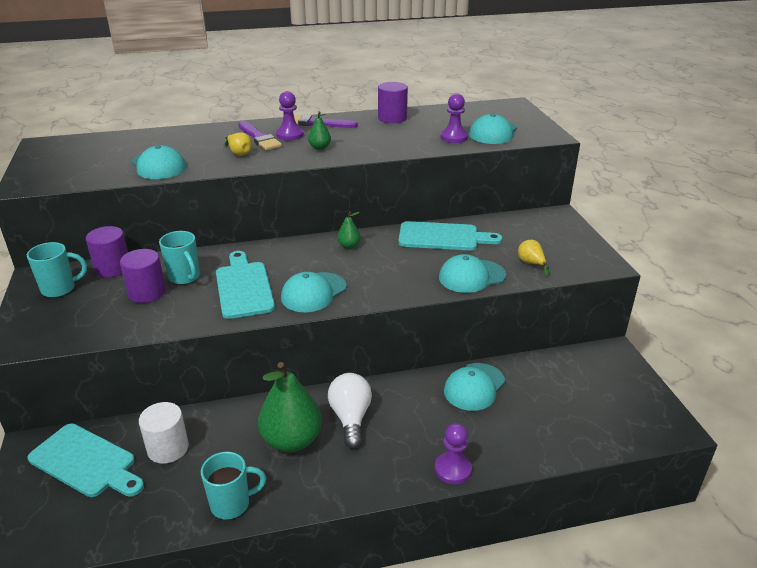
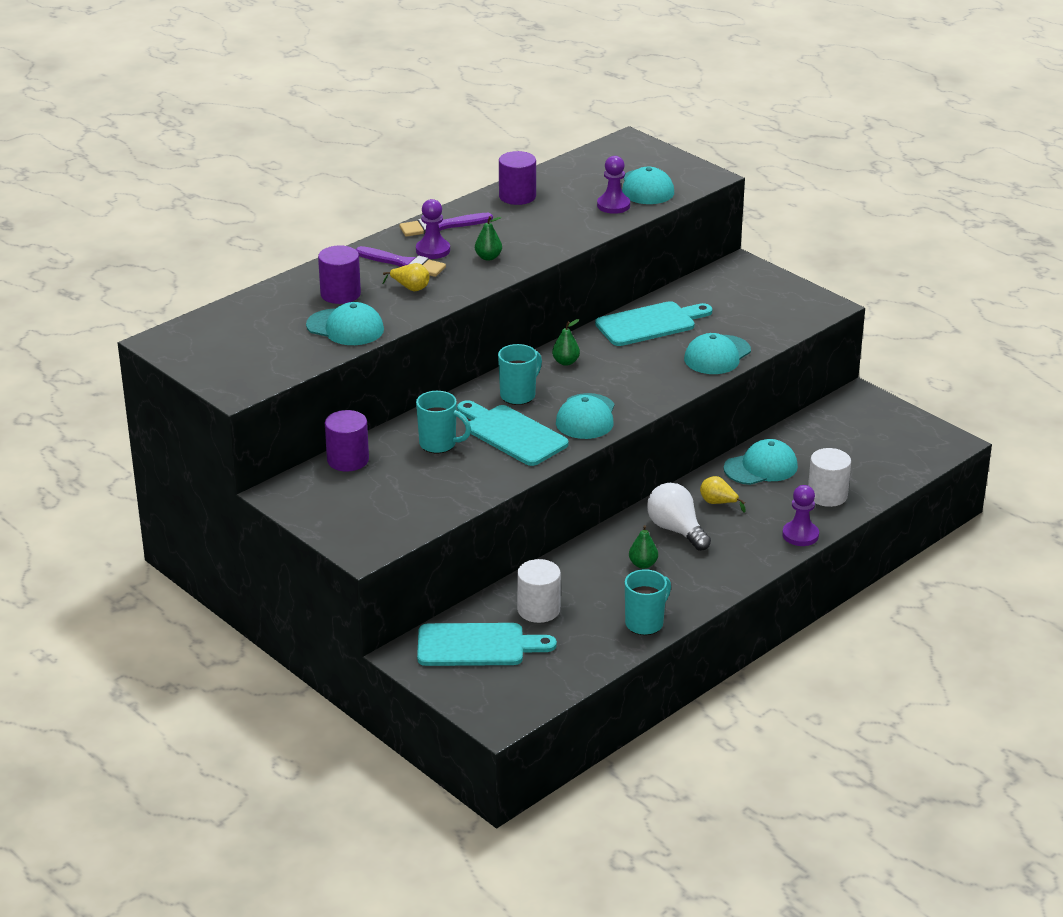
camera: 30 degrees left, 0 degrees up
turquoise mug [27,242,87,298] -> turquoise mug moved to [498,344,542,405]
purple cylinder [120,249,166,303] -> purple cylinder moved to [318,245,361,304]
green pear [258,362,322,452] -> green pear [629,525,658,569], size x0.45
turquoise cap [444,363,505,411] -> turquoise cap turned 120 degrees counterclockwise [724,439,798,485]
yellow pear [518,240,549,276] -> yellow pear moved to [700,476,746,512]
none -> white cylinder [808,448,851,507]

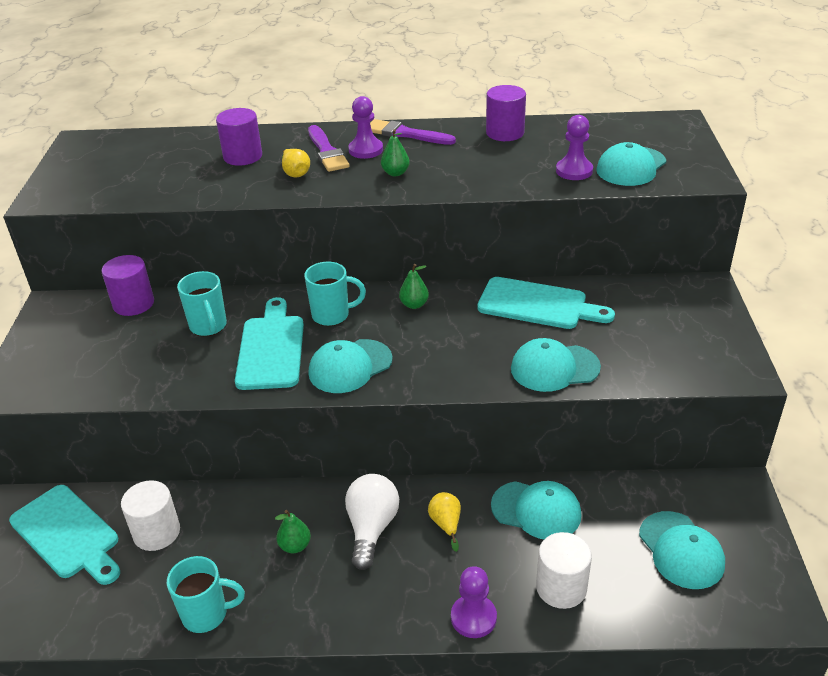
camera: 45 degrees right, 5 degrees up
turquoise cap [306,302,384,345] -> turquoise cap moved to [639,511,725,589]

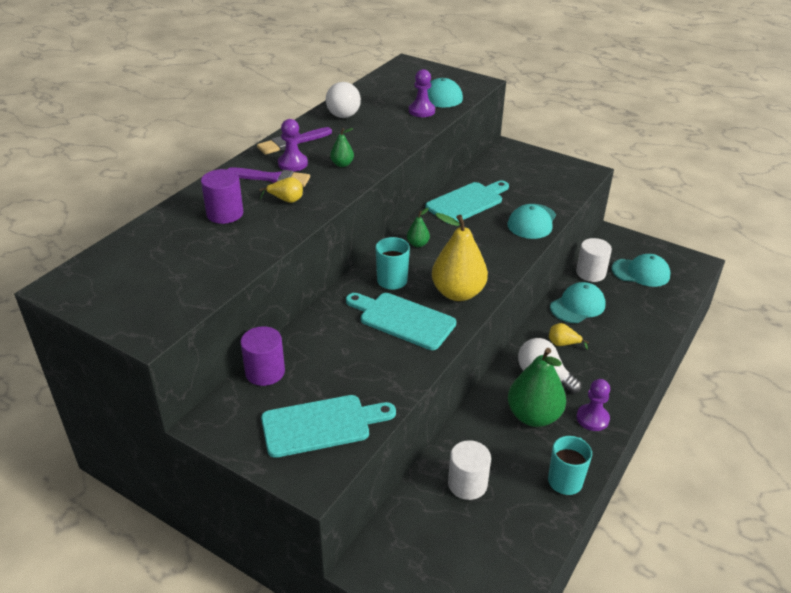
camera: 60 degrees left, 0 degrees up
turquoise cutting board [9,485,120,585] -> turquoise cutting board moved to [261,395,396,458]
turquoise mug [177,271,227,336] -> none
green pear [275,510,311,553] -> green pear [508,348,566,427], size x2.21
turquoise cap [309,339,393,393] -> yellow pear [432,213,488,301]
purple pawn [451,566,497,638] -> purple pawn moved to [576,379,610,431]
purple cylinder [486,85,526,141] -> white light bulb [326,82,361,118]
white cylinder [536,532,592,609] -> white cylinder moved to [576,238,612,282]

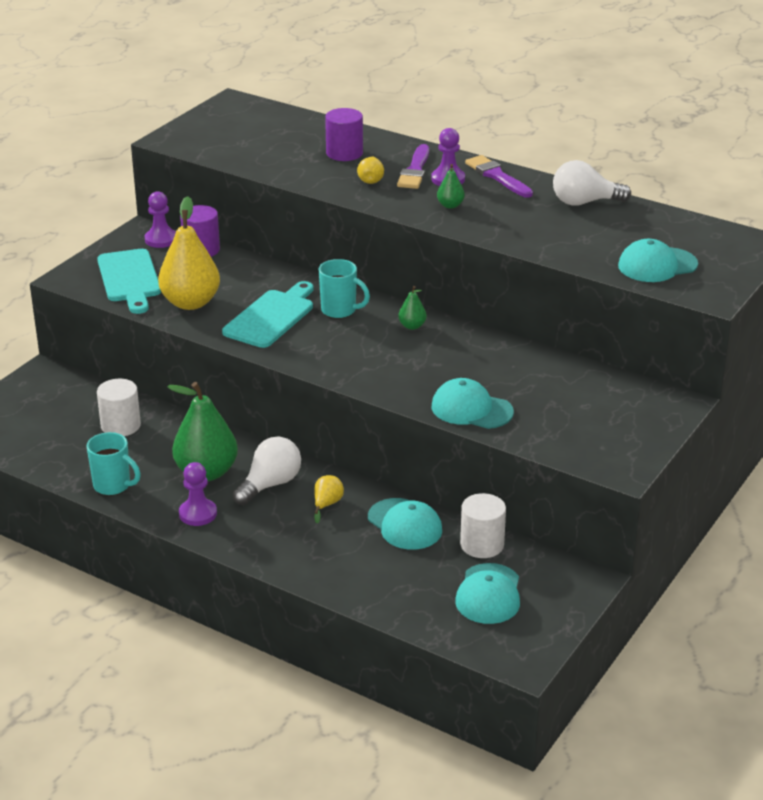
camera: 90 degrees right, 5 degrees down
purple pawn [409,69,435,117] -> purple pawn moved to [145,191,176,248]
turquoise cutting board [425,181,509,222] -> none
yellow pear [432,213,488,301] -> yellow pear moved to [158,196,220,310]

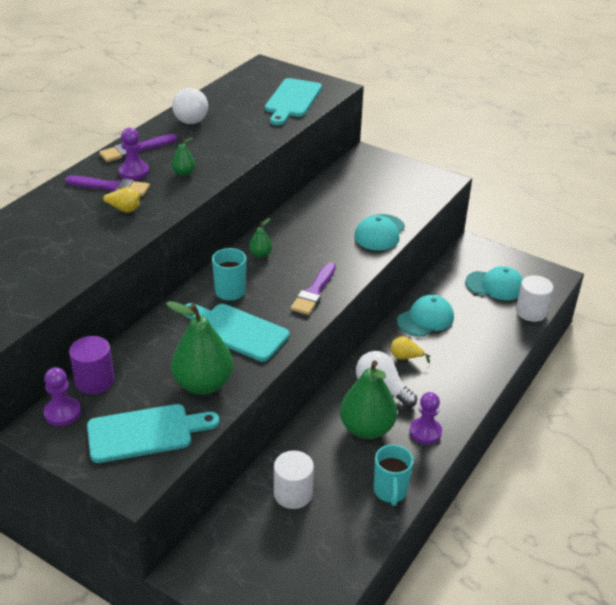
camera: 90 degrees left, 5 degrees up
turquoise mug [86,432,141,496] -> turquoise mug turned 150 degrees clockwise [374,444,413,506]
yellow pear [158,196,220,310] -> green pear [166,301,233,395]
purple cylinder [325,108,363,161] -> none
white cylinder [460,493,506,558] -> white cylinder moved to [516,275,554,322]
turquoise cap [618,239,698,282] -> turquoise cutting board [265,78,322,125]
none -> purple brush [291,262,336,315]

